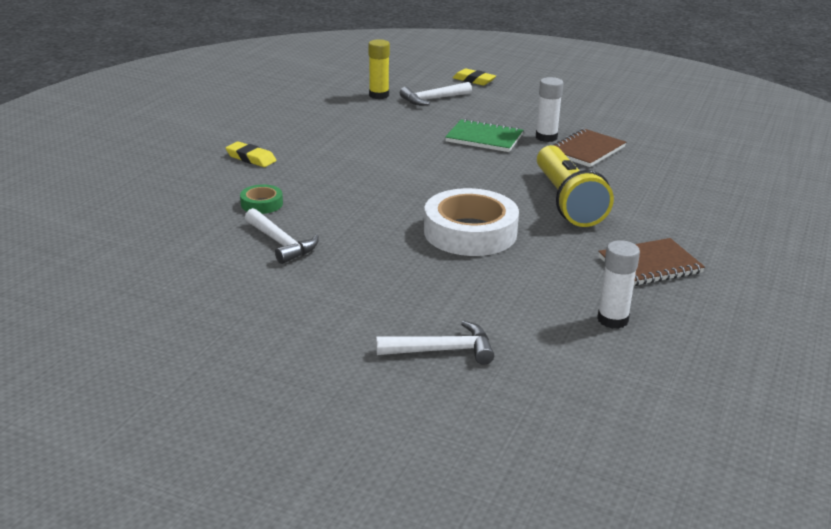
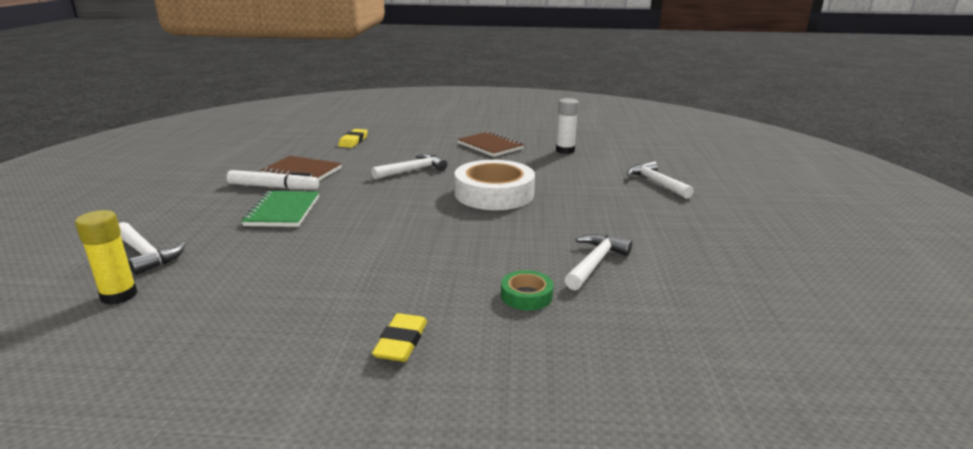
camera: 110 degrees left, 5 degrees down
yellow eraser [453,68,496,86] -> yellow eraser moved to [338,129,368,148]
white glue stick [536,77,563,142] -> white marker [227,170,319,189]
yellow flashlight [537,145,614,227] -> white hammer [371,154,447,180]

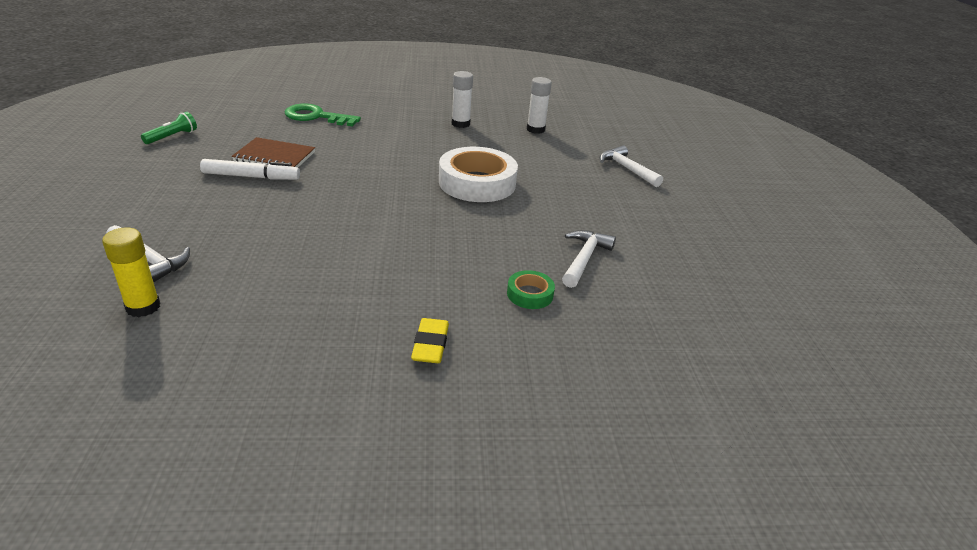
camera: 10 degrees left, 10 degrees up
green notebook [241,191,319,227] -> none
yellow eraser [338,129,368,148] -> green key [285,104,361,127]
white hammer [371,154,447,180] -> none
brown notebook [457,131,524,157] -> white glue stick [452,71,473,128]
none -> green flashlight [141,112,197,144]

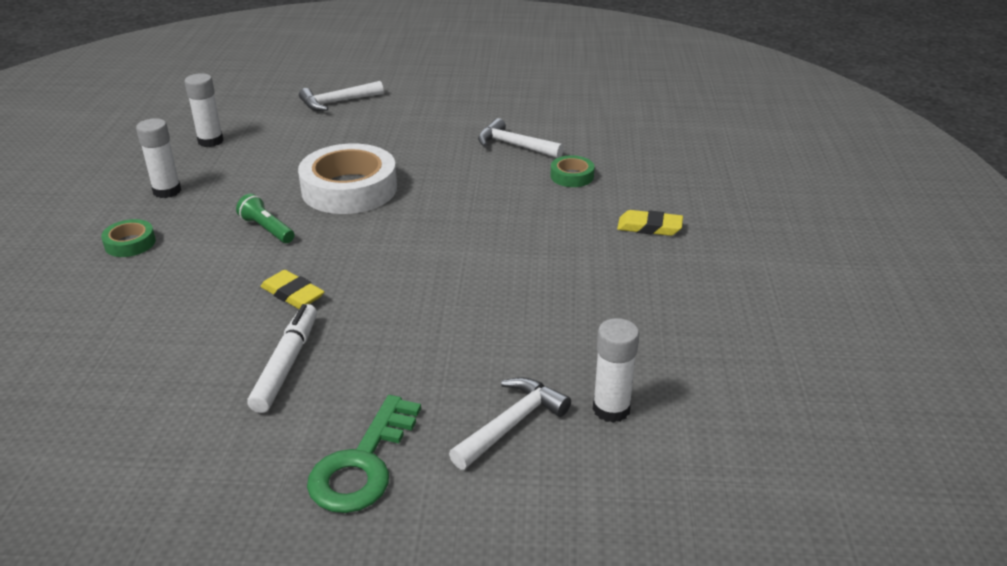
camera: 80 degrees left, 0 degrees up
yellow glue stick [102,227,160,317] -> white glue stick [593,318,639,423]
green flashlight [141,112,197,144] -> green flashlight moved to [236,194,295,243]
brown notebook [232,137,315,167] -> none
green key [285,104,361,127] -> green key moved to [307,395,421,513]
none -> green tape [101,219,156,257]
none -> yellow eraser [260,270,325,309]

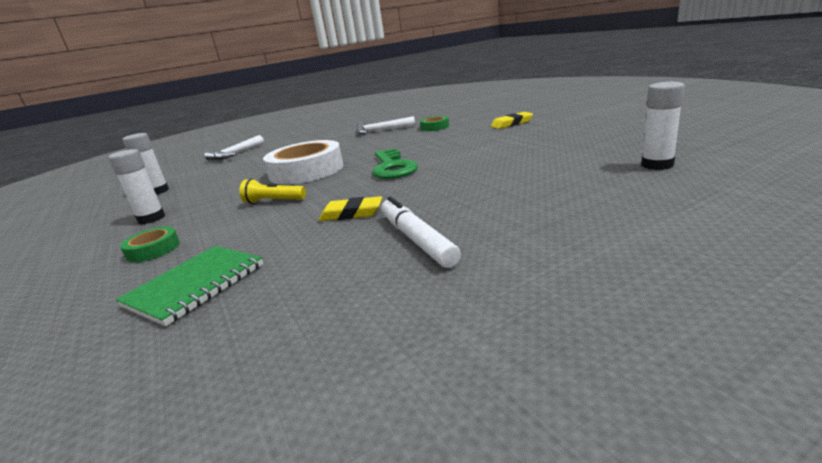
camera: 30 degrees left, 10 degrees down
green flashlight [236,194,295,243] -> yellow flashlight [240,179,306,204]
green key [307,395,421,513] -> green key moved to [372,148,418,179]
white hammer [449,377,571,469] -> none
none -> green notebook [116,246,263,326]

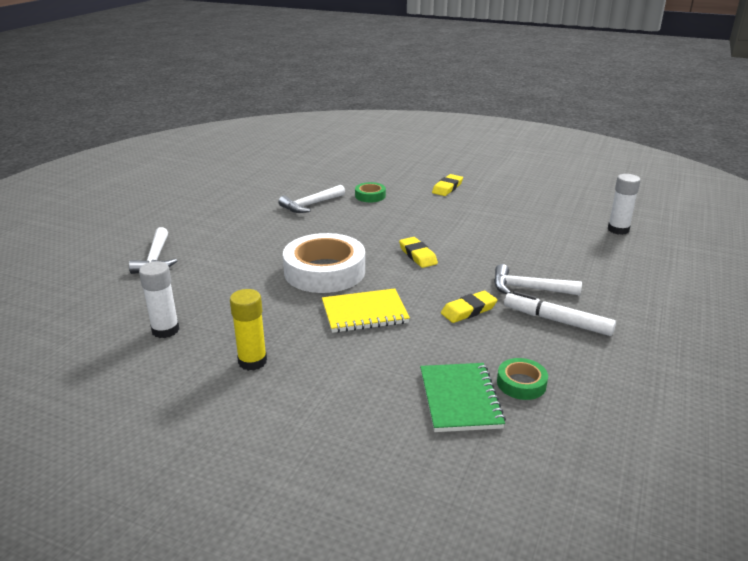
camera: 40 degrees left, 5 degrees up
white glue stick [108,149,165,224] -> yellow glue stick [230,289,267,371]
green tape [120,226,180,262] -> green tape moved to [497,358,548,400]
yellow flashlight [240,179,306,204] -> yellow notebook [322,288,410,333]
green key [372,148,418,179] -> yellow eraser [399,237,438,268]
none -> white hammer [494,264,582,295]

